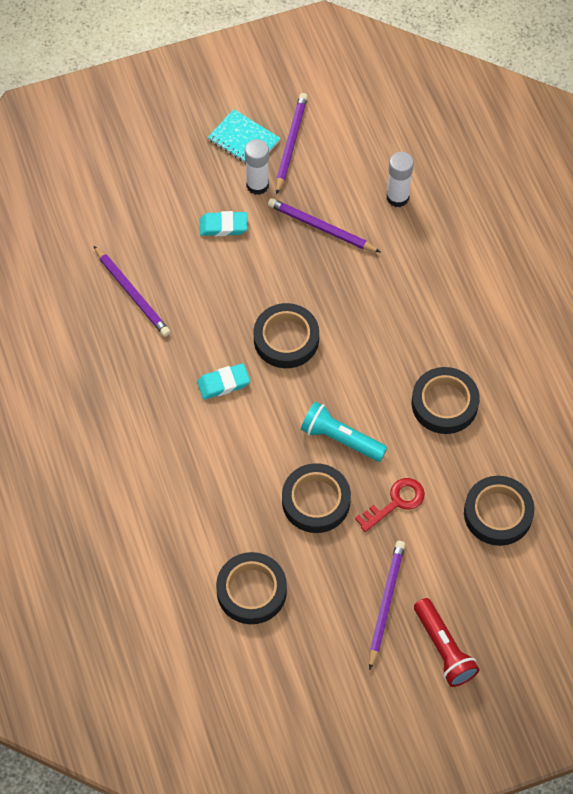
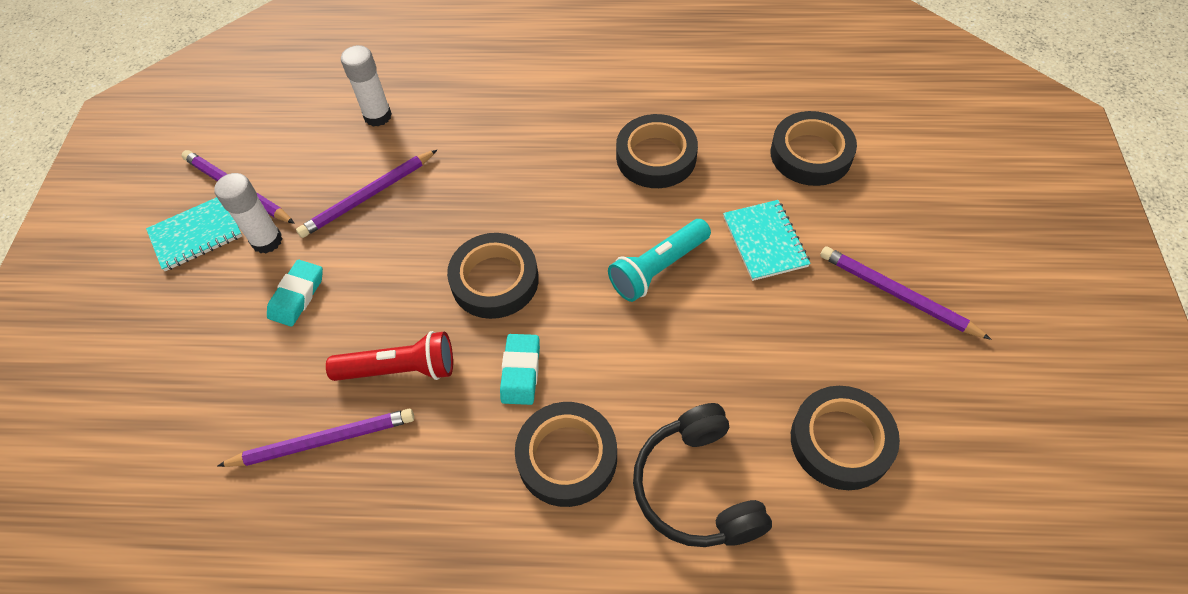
camera: 65 degrees left, 5 degrees down
black tape [282,463,351,533] -> black tape moved to [515,402,617,507]
red key [355,478,425,532] -> turquoise notebook [723,200,811,281]
red flashlight [414,598,479,687] -> red flashlight moved to [326,331,453,381]
none -> black headphones [633,403,772,547]

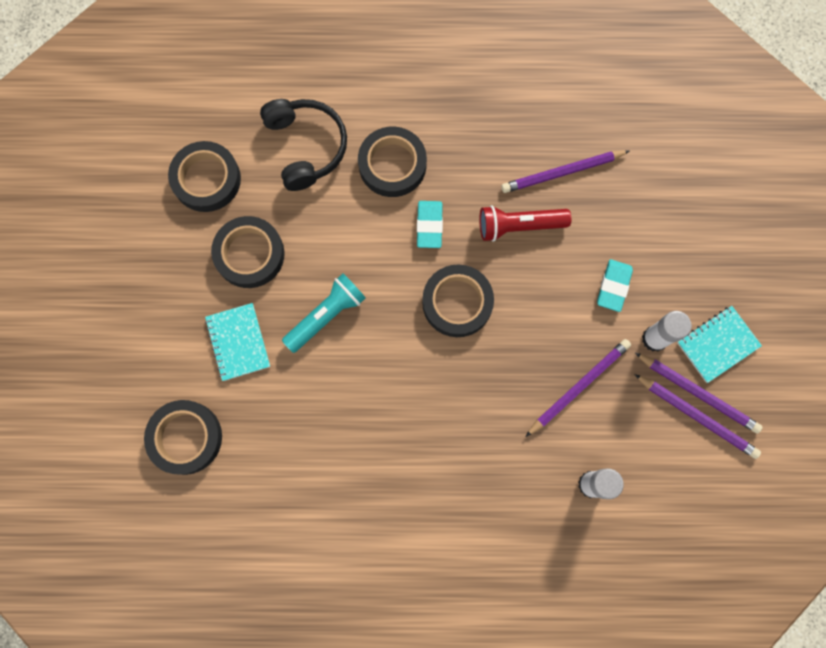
camera: 175 degrees right, 20 degrees up
black tape [616,114,698,188] -> black tape moved to [211,216,285,288]
purple pencil [820,246,992,340] -> purple pencil moved to [634,374,761,459]

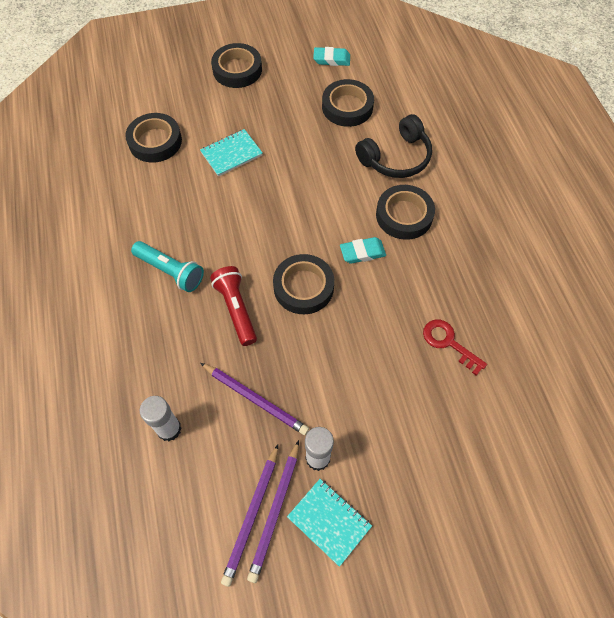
camera: 75 degrees right, 15 degrees down
black tape [211,216,285,288] -> black tape moved to [211,43,262,88]
turquoise flashlight [282,273,366,353] -> turquoise flashlight moved to [131,241,204,292]
red flashlight [479,205,571,242] -> red flashlight moved to [210,266,257,346]
purple pencil [501,150,630,193] -> red key [423,320,487,376]
turquoise eraser [597,259,633,312] -> turquoise eraser moved to [313,47,350,66]

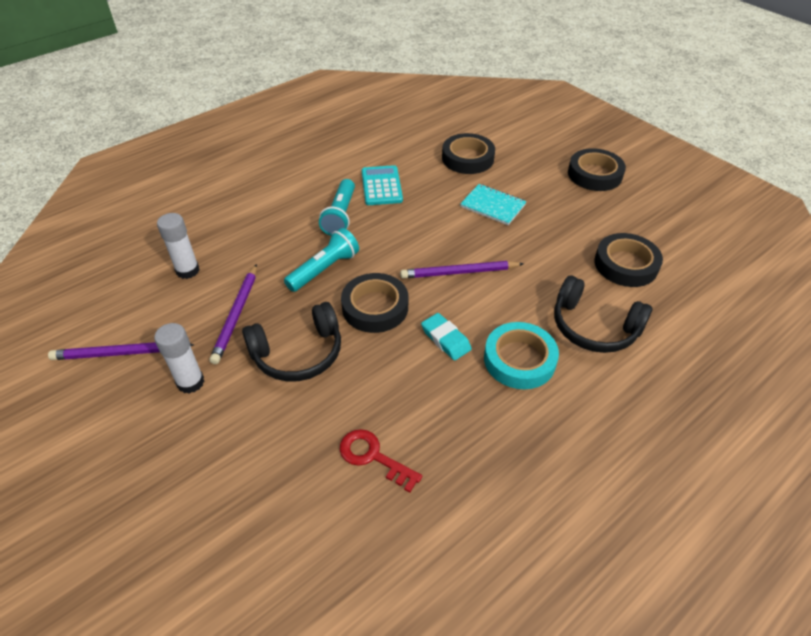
camera: 65 degrees right, 15 degrees down
red flashlight [210,266,257,346] -> turquoise flashlight [284,228,359,292]
purple pencil [247,440,299,583] -> purple pencil moved to [400,261,524,279]
turquoise notebook [287,479,372,567] -> none
turquoise eraser [313,47,350,66] -> none
black tape [376,185,435,240] -> turquoise tape [484,322,559,389]
red key [423,320,487,376] -> red key turned 75 degrees counterclockwise [340,429,422,493]
none -> black headphones [242,302,341,382]
none -> turquoise calculator [362,165,403,205]

